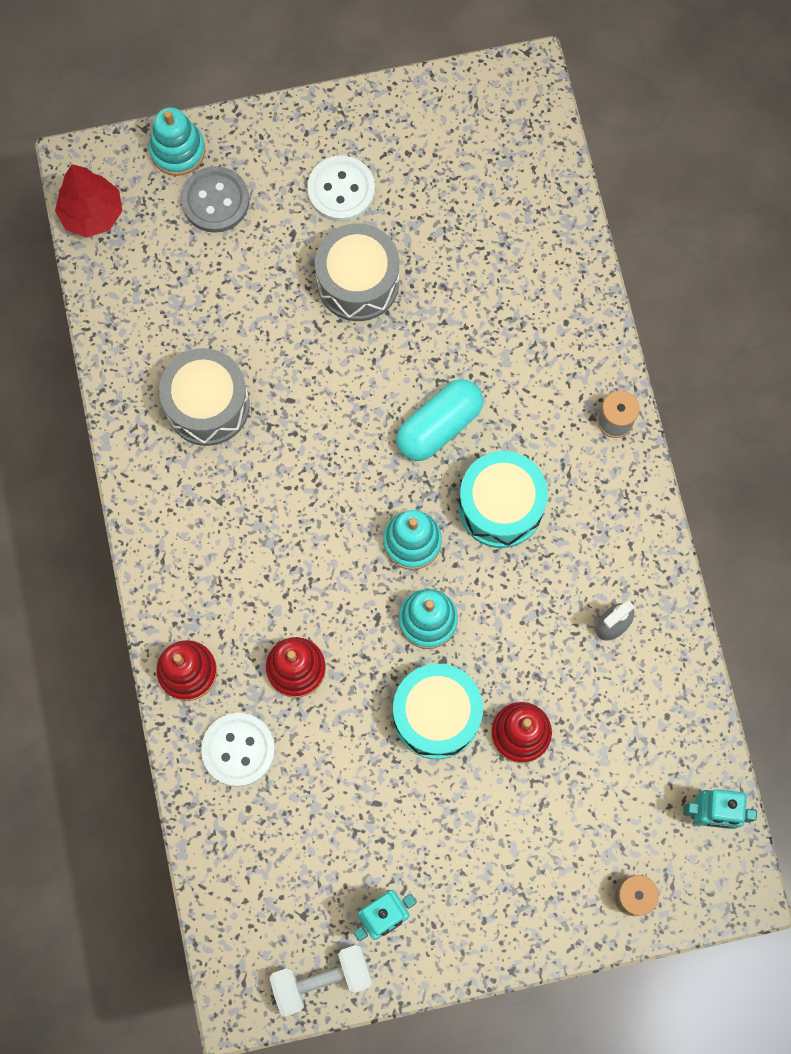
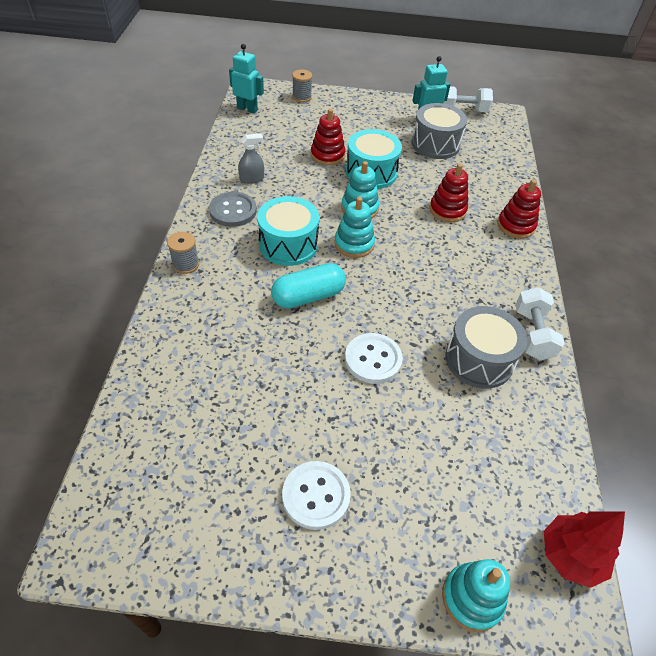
camera: 165 degrees left, 25 degrees down
grey button [181,166,249,233] -> grey button moved to [209,192,257,227]
white button [201,713,275,787] -> white button moved to [345,333,403,384]
grey drum [315,223,399,321] -> grey drum moved to [412,103,467,159]
none -> white dumbbell [515,287,565,360]

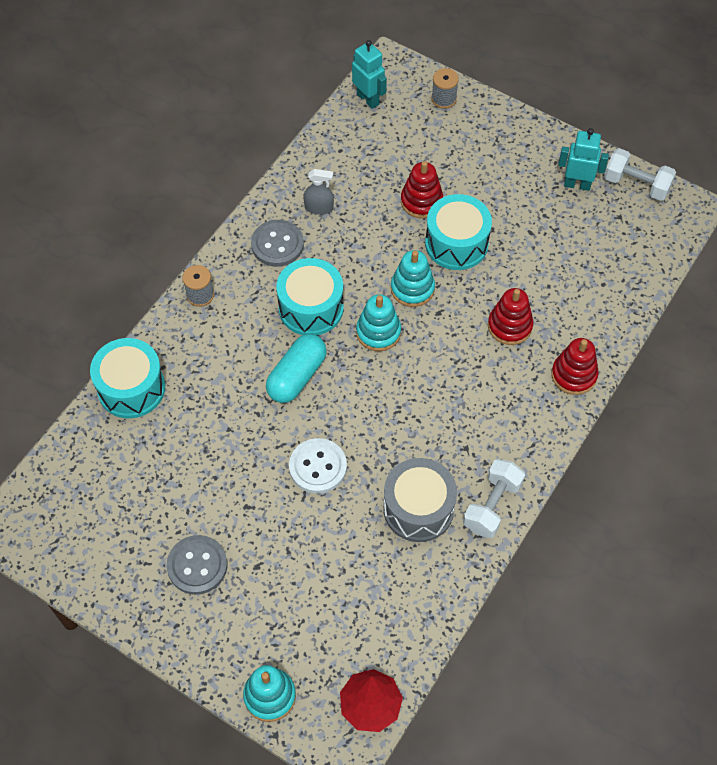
camera: 30 degrees right, 10 degrees up
turquoise capsule [271,263,346,308] -> turquoise capsule turned 60 degrees counterclockwise [266,334,327,403]
white button [282,461,351,530] -> grey button [167,535,227,595]
grey drum [412,103,467,159] -> none
none -> turquoise drum [90,338,165,418]

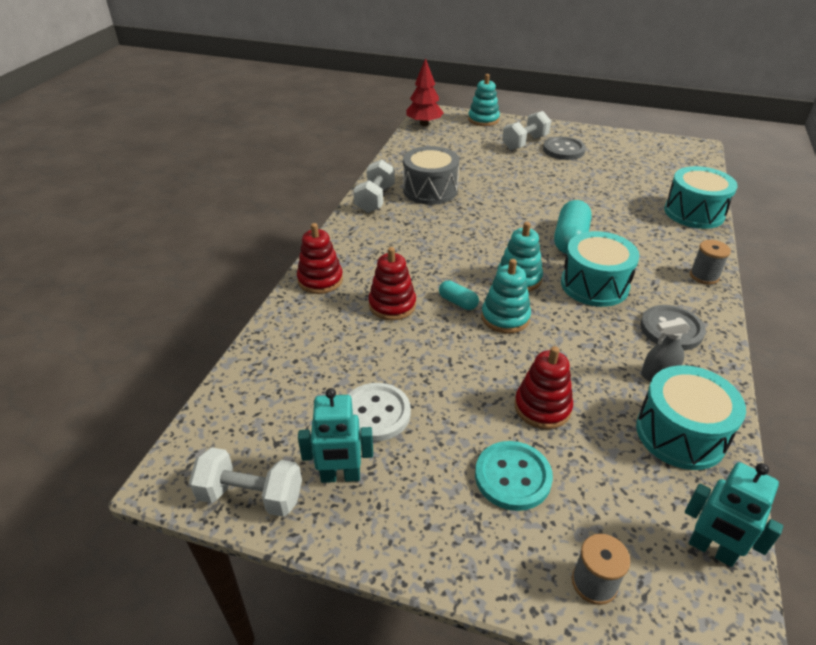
camera: 165 degrees right, 20 degrees down
white button [289,438,347,494] -> white button moved to [348,383,411,442]
turquoise drum [425,194,492,270] -> turquoise drum moved to [636,365,746,470]
none -> turquoise capsule [439,280,479,310]
none -> turquoise button [475,441,553,511]
none -> white dumbbell [502,111,551,150]

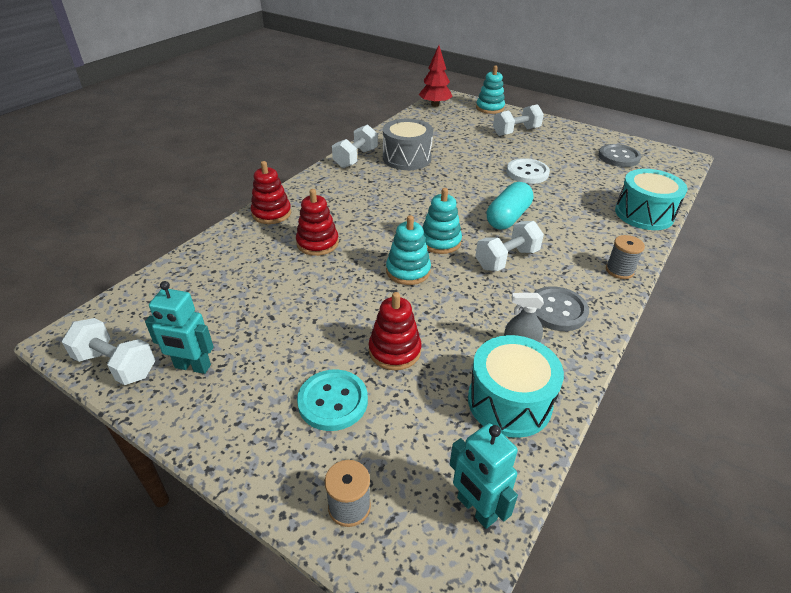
camera: 15 degrees right, 0 degrees up
white button [348,383,411,442] -> white button moved to [506,158,550,184]
turquoise capsule [439,280,479,310] -> none
grey button [543,137,586,160] -> grey button moved to [598,144,641,167]
turquoise drum [561,231,640,307] -> white dumbbell [475,221,544,271]

